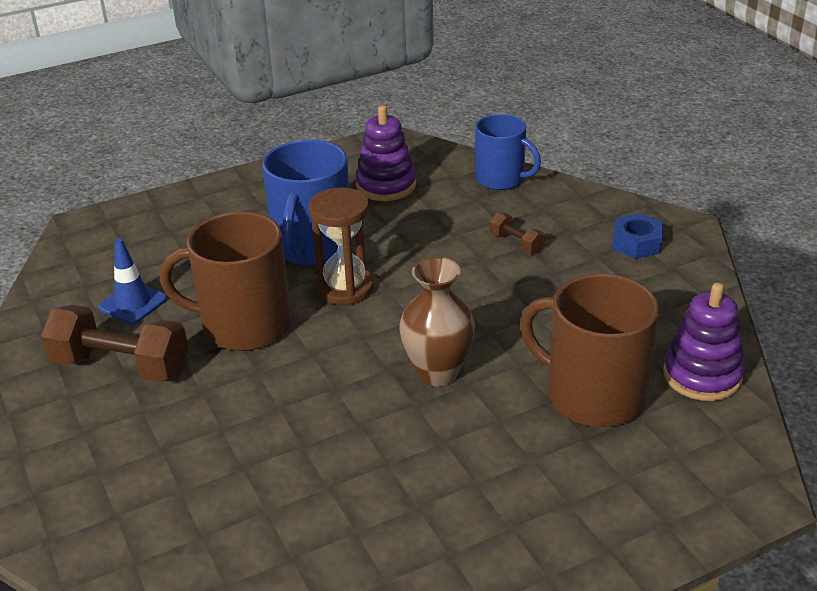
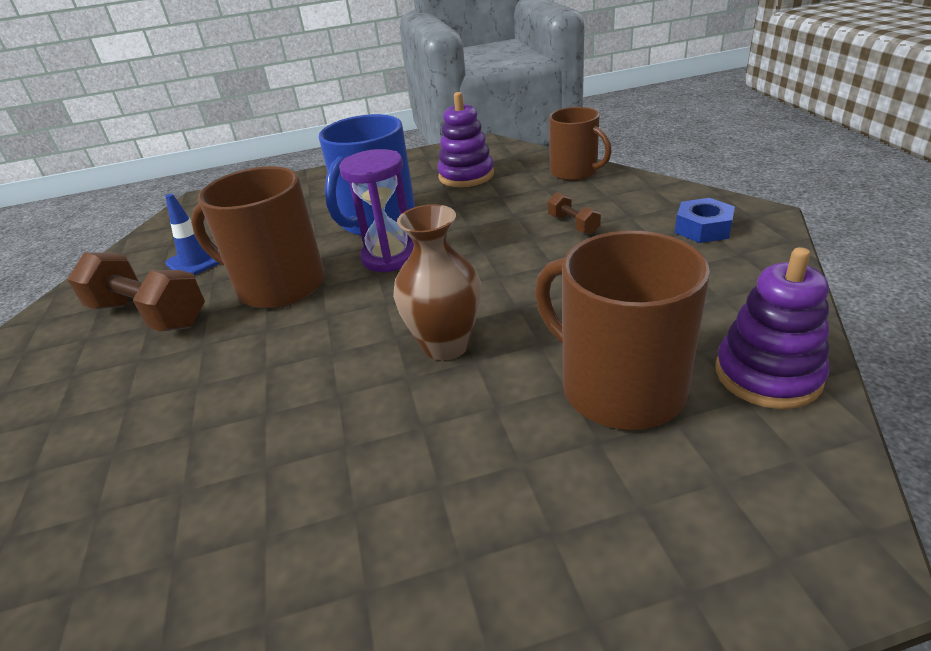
camera: 15 degrees right, 0 degrees up
brown hourglass [309,187,374,305] -> purple hourglass [339,149,414,272]
blue mug [475,114,541,190] -> brown mug [549,107,612,181]

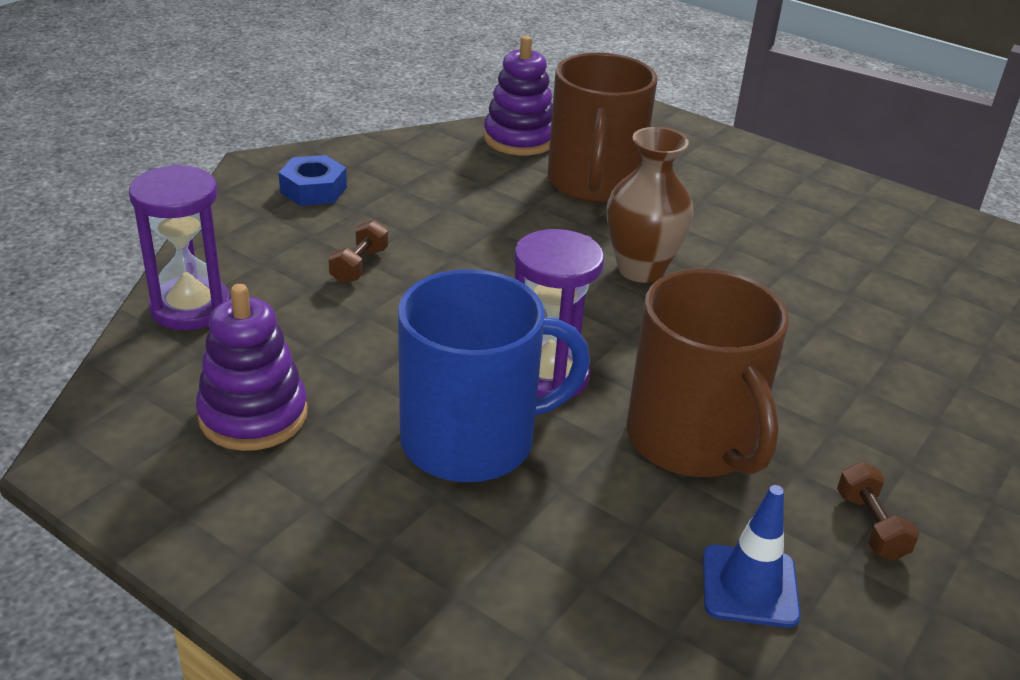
camera: 135 degrees left, 0 degrees up
brown dumbbell [67,252,205,332] -> brown dumbbell [837,462,919,561], size x0.48
brown mug [549,107,612,181] -> purple hourglass [129,165,230,330]

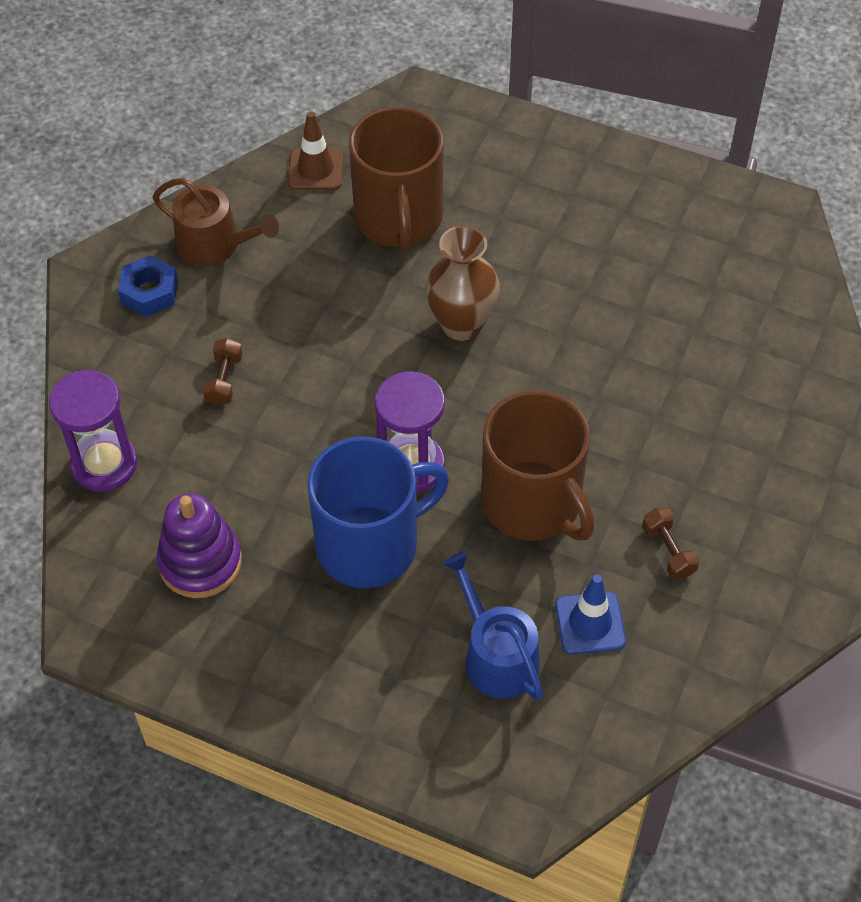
camera: 10 degrees left, 20 degrees up
purple stacking toy [484,36,553,155] -> brown traffic cone [288,111,343,190]
none -> brown watering can [153,178,279,266]
none -> blue watering can [443,552,543,700]

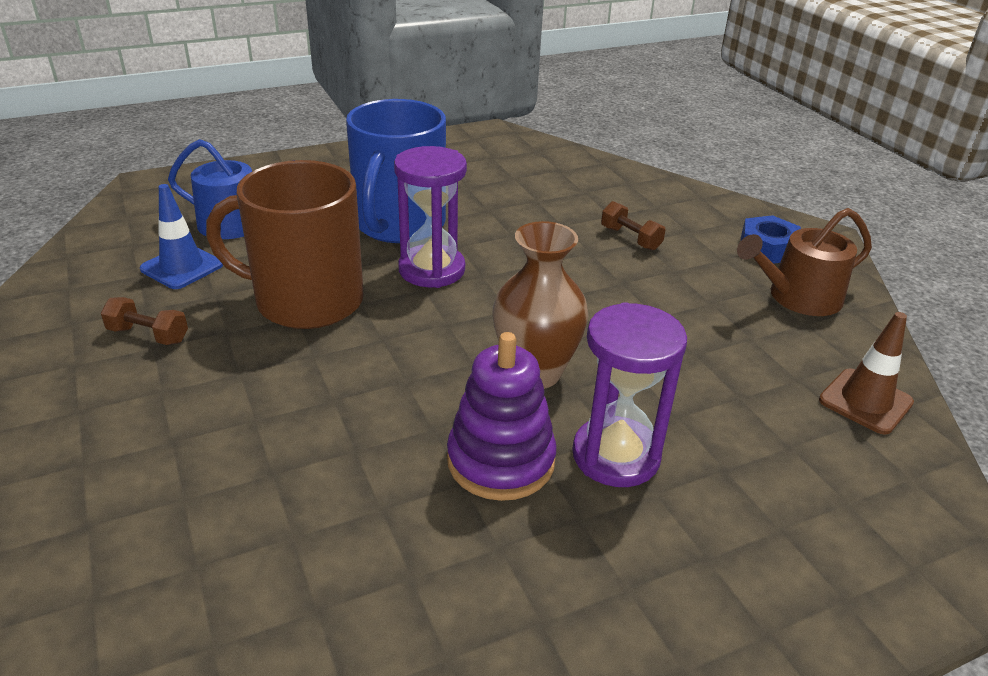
camera: 130 degrees right, 20 degrees down
purple hourglass [49,370,137,492] -> purple hourglass moved to [572,302,687,487]
purple stacking toy [156,493,242,598] -> purple stacking toy moved to [447,332,557,501]
brown mug [349,107,443,251] -> none

